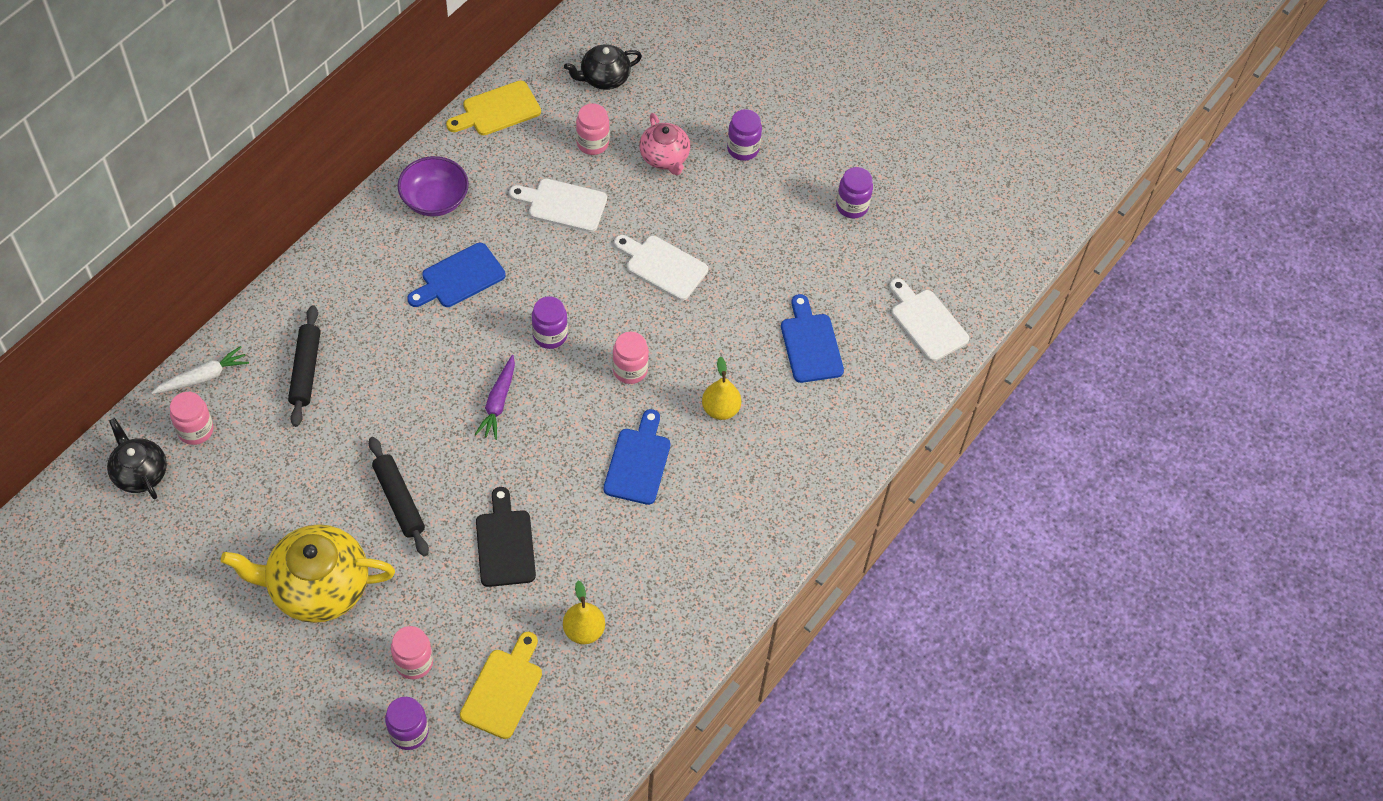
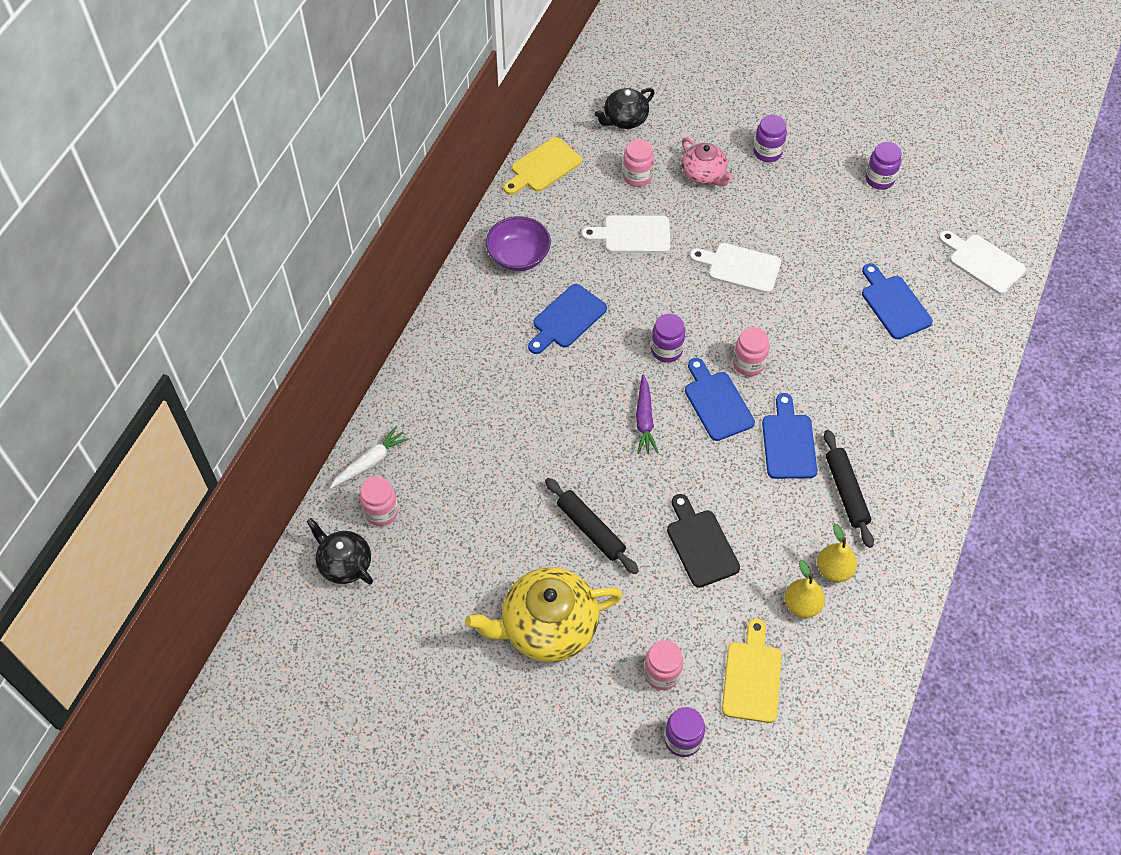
camera: 10 degrees left, 0 degrees up
black rolling pin [288,305,320,427] -> black rolling pin moved to [824,430,874,548]
yellow pear [702,357,741,420] -> yellow pear moved to [817,524,857,582]
none -> blue cutting board [685,358,755,441]

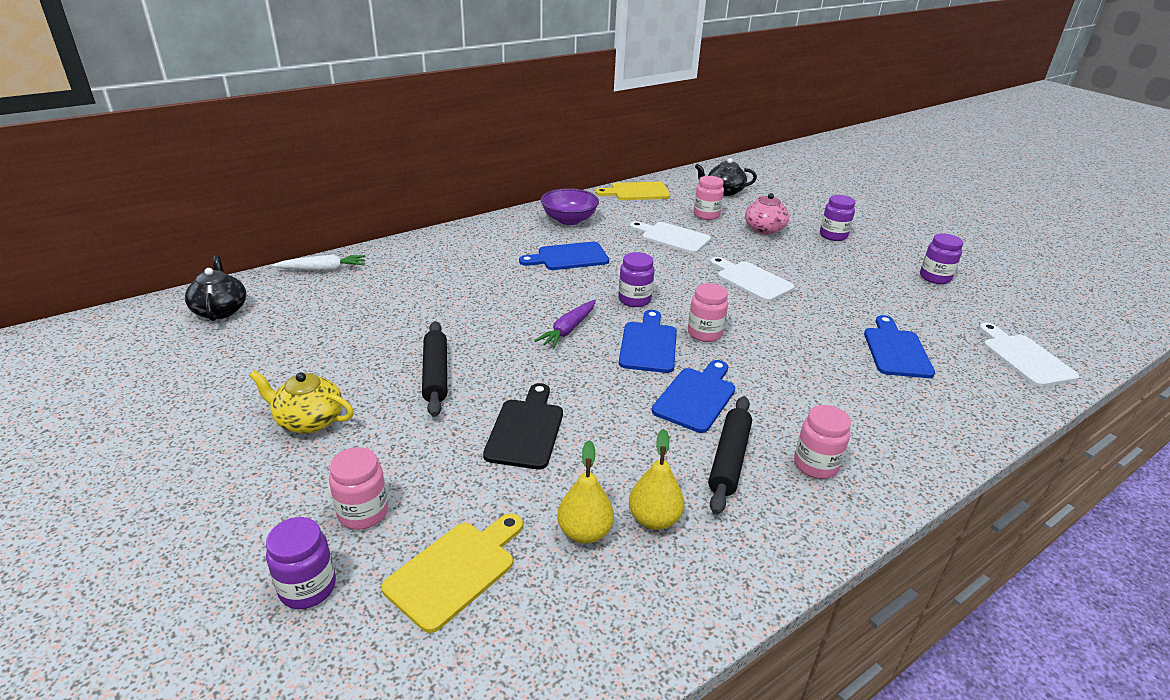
camera: 30 degrees right, 25 degrees down
pink jar [360,477,398,526] -> pink jar moved to [794,405,851,479]
yellow teapot [465,567,623,662] -> yellow teapot [249,370,354,433], size x0.59

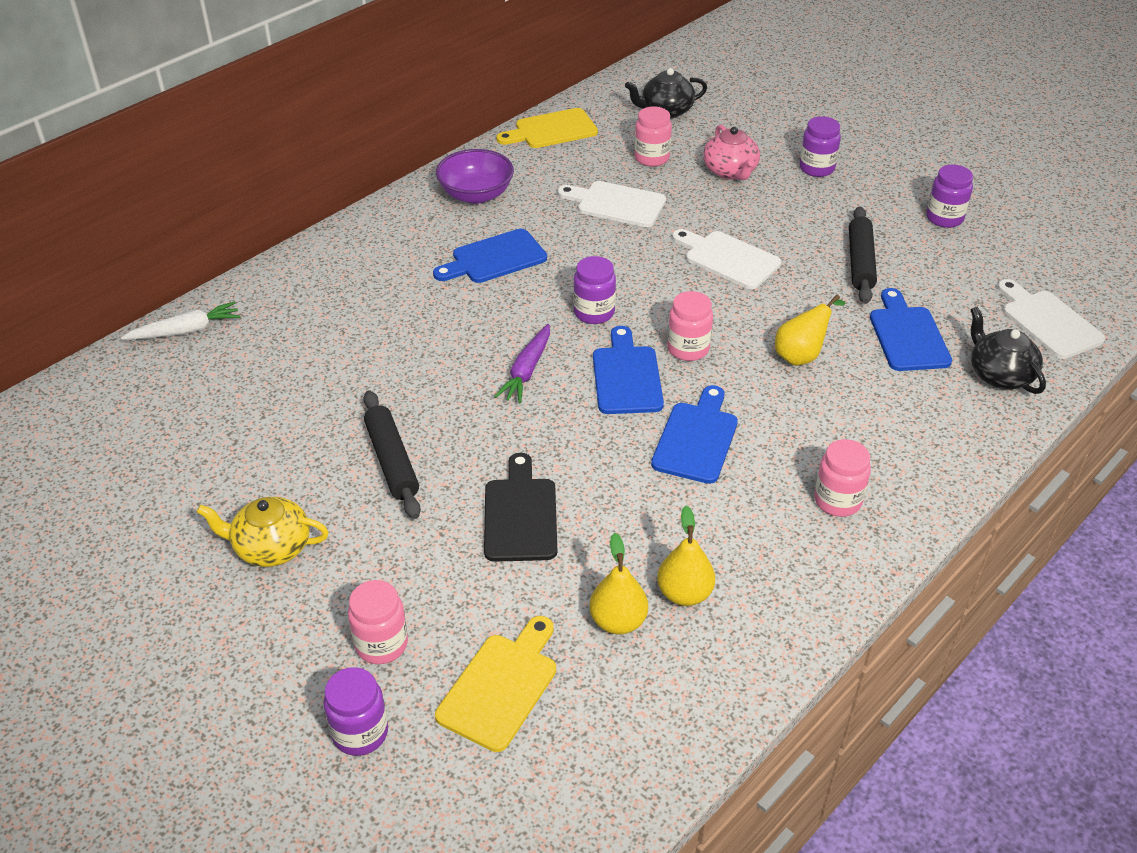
camera: 10 degrees left, 10 degrees up
black teapot [185,255,246,321] -> black teapot moved to [970,307,1046,394]
black rolling pin [708,396,752,515] -> black rolling pin moved to [849,206,877,304]
none -> yellow pear [775,295,846,366]

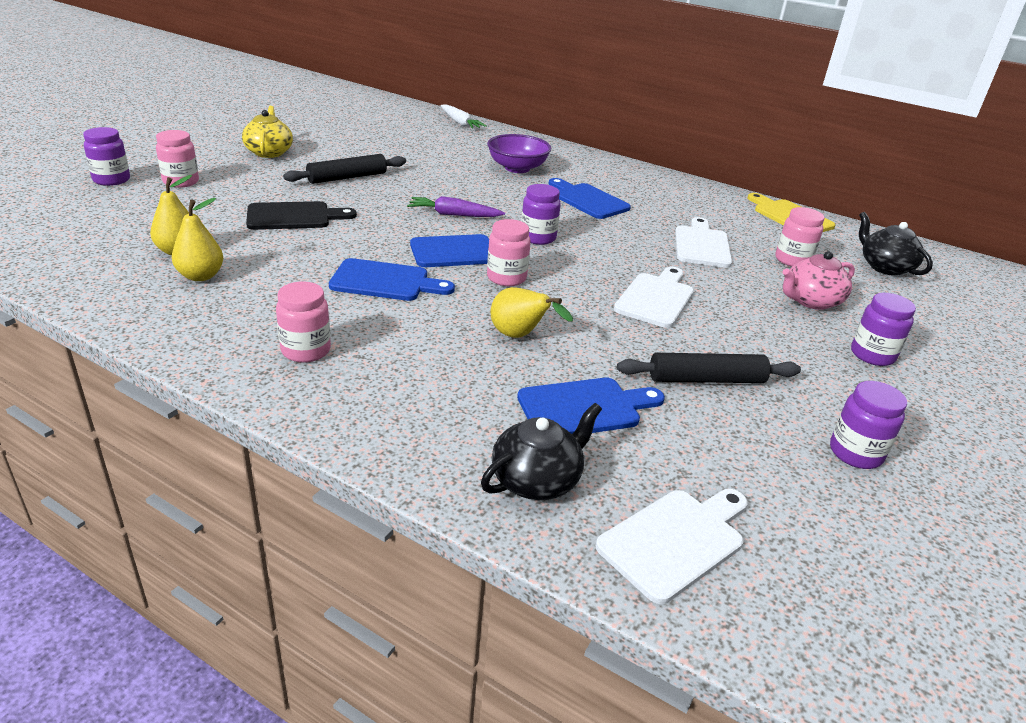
camera: 75 degrees right, 10 degrees down
yellow cutting board [435,616,556,752] -> none
purple bowl [436,149,514,204] -> purple bowl moved to [487,134,551,173]

